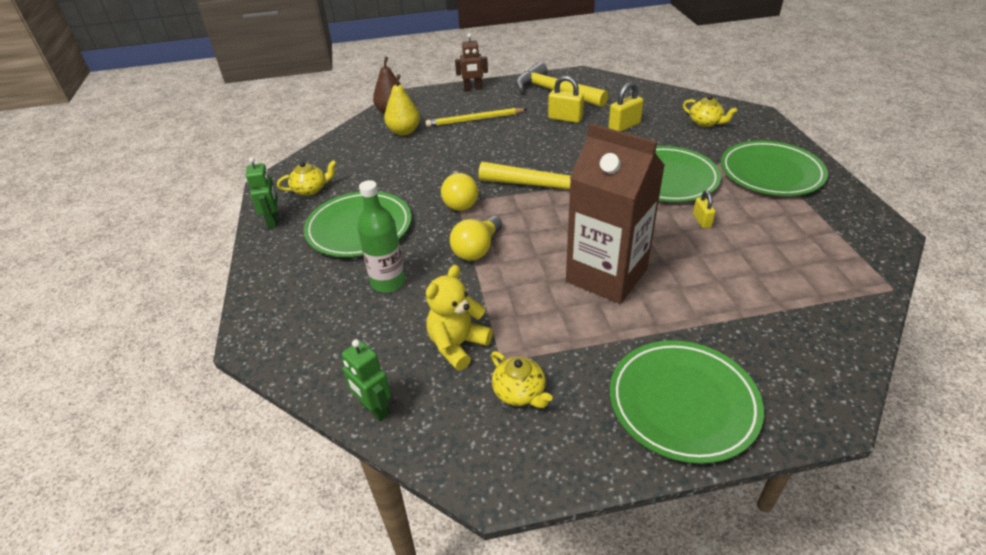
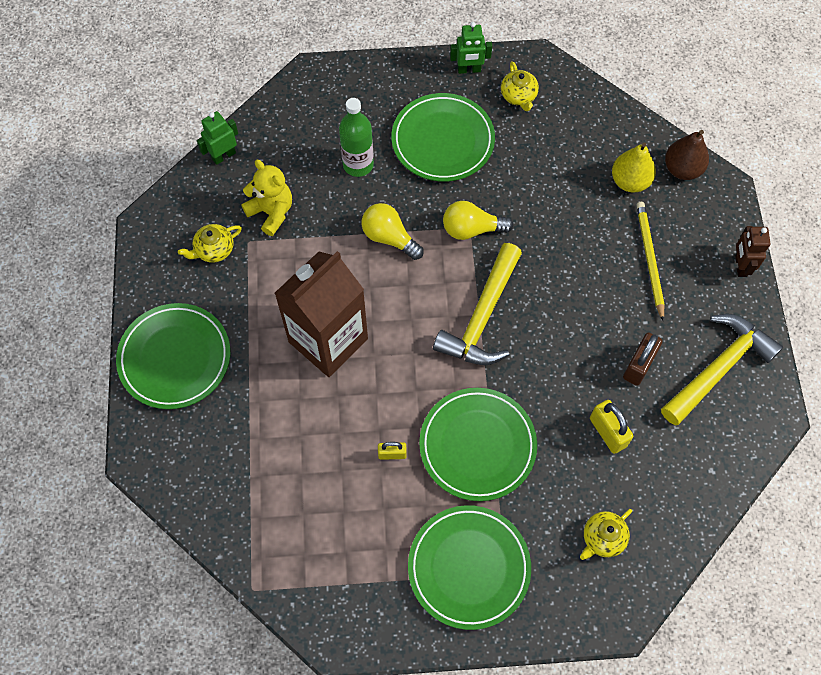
camera: 95 degrees right, 25 degrees up
yellow padlock [548,75,584,123] -> brown padlock [623,332,663,386]

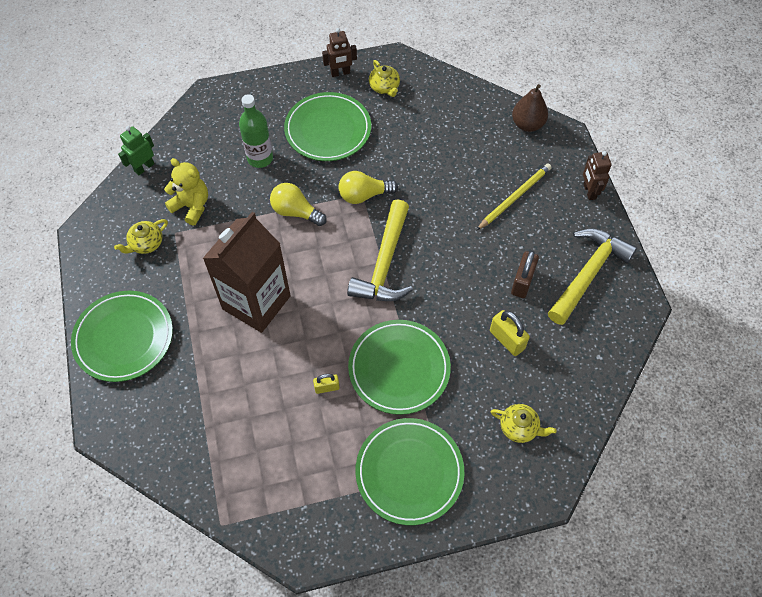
camera: 10 degrees left, 5 degrees down
green robot [450,22,492,74] -> brown robot [322,28,357,77]
yellow teapot [580,509,632,560] -> yellow teapot turned 105 degrees counterclockwise [491,404,557,443]
yellow pear [612,143,656,192] -> none
yellow pencil [637,202,665,321] -> yellow pencil turned 60 degrees clockwise [476,163,552,231]

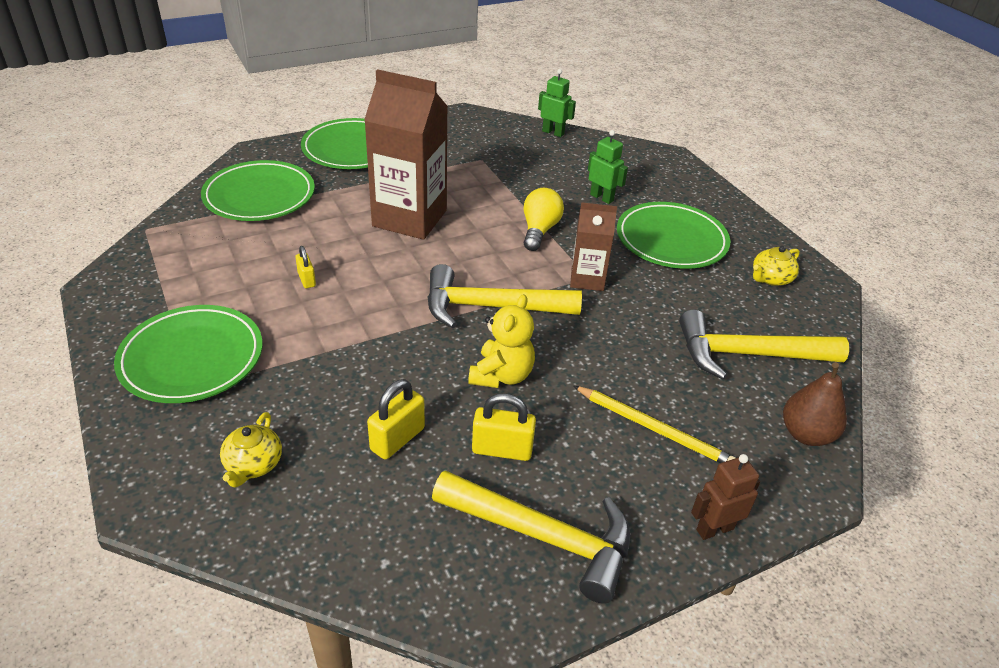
camera: 75 degrees right, 20 degrees down
yellow teapot [114,219,168,254] -> none
yellow teddy bear [164,158,208,226] -> yellow teddy bear moved to [468,294,535,388]
green bottle [239,94,273,168] -> green robot [588,130,628,204]
brown robot [322,28,357,77] -> none
yellow light bulb [339,171,398,204] -> brown carton [570,202,617,291]
green plate [348,320,451,415] -> green plate moved to [201,160,315,221]
brown padlock [511,250,539,298] -> yellow padlock [472,393,536,461]
none -> yellow hammer [679,310,849,380]

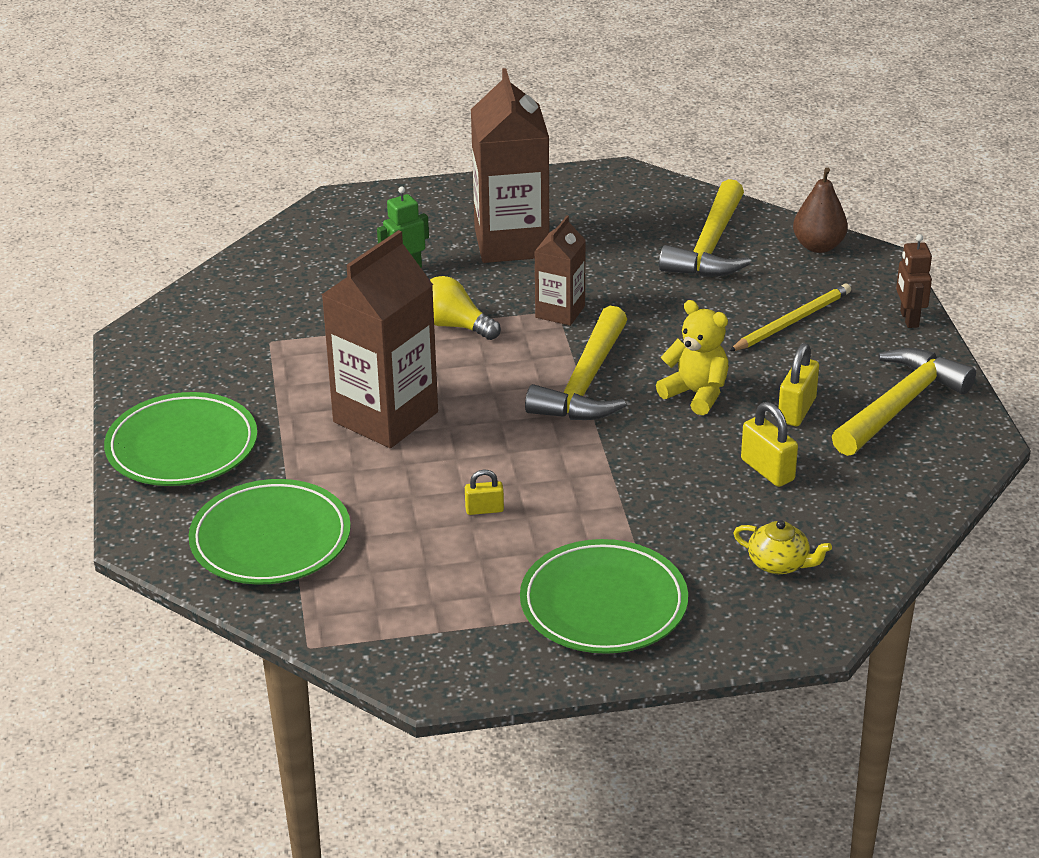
camera: 70 degrees left, 5 degrees down
green robot [538,69,576,137] -> none
green plate [617,202,730,269] -> brown carton [471,68,549,263]
yellow teapot [753,246,800,286] -> none

